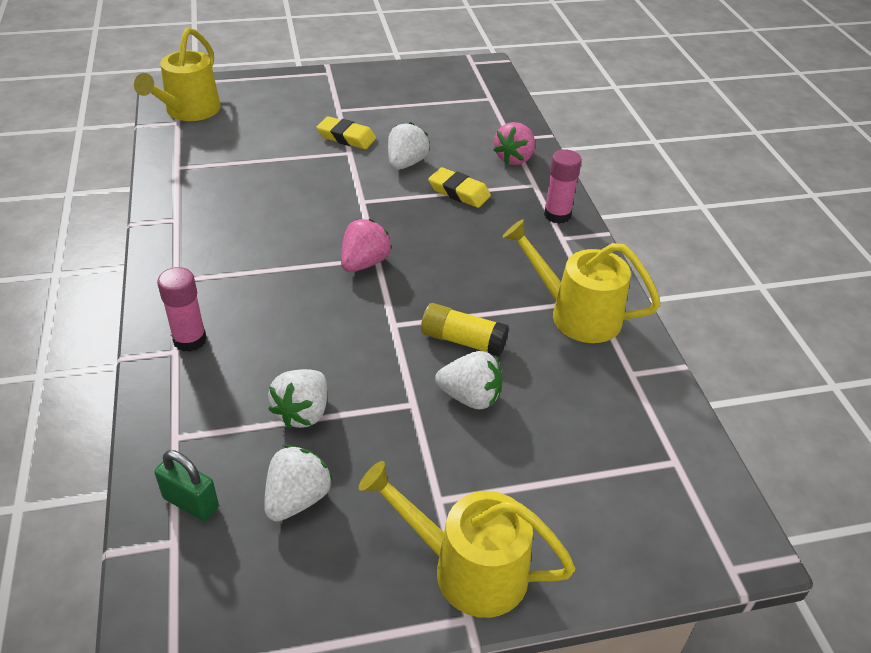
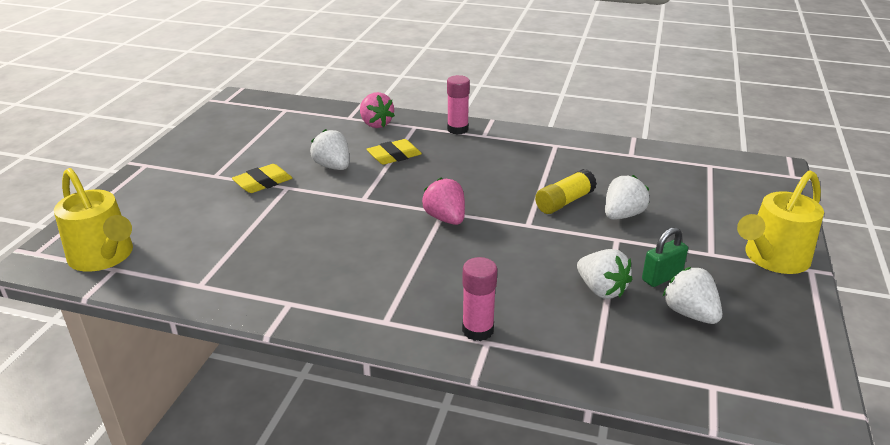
camera: 60 degrees left, 10 degrees down
green padlock [155,450,219,521] -> green padlock moved to [642,227,688,287]
yellow watering can [503,219,661,343] -> none

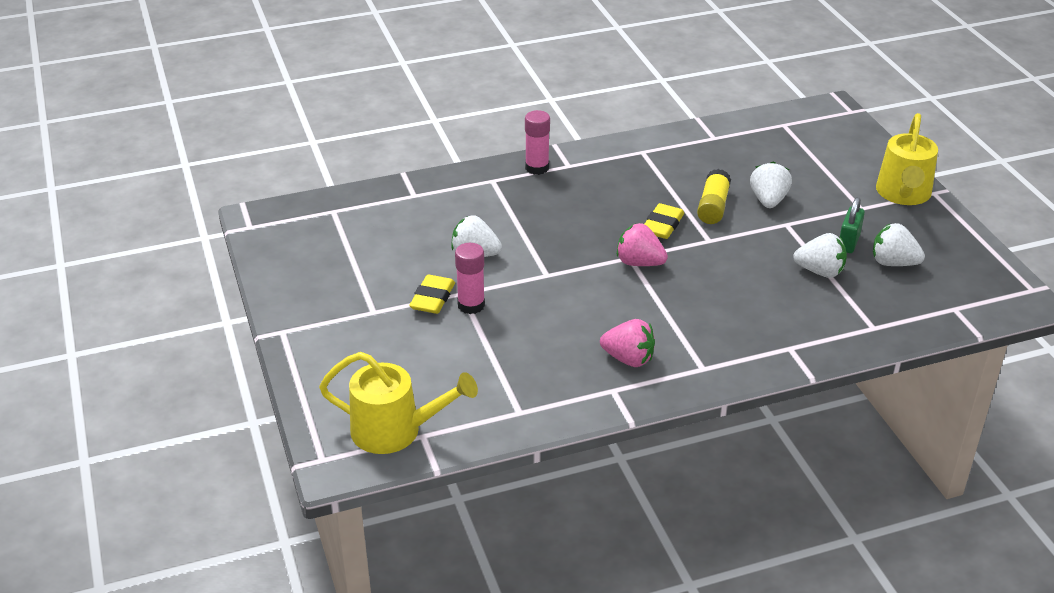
camera: 35 degrees left, 5 degrees up
pink strawberry [360,92,395,128] -> pink strawberry moved to [600,319,655,367]
yellow eraser [366,139,422,165] -> yellow eraser moved to [645,203,684,239]
pink glue stick [462,257,497,341] -> pink glue stick moved to [455,243,485,314]

